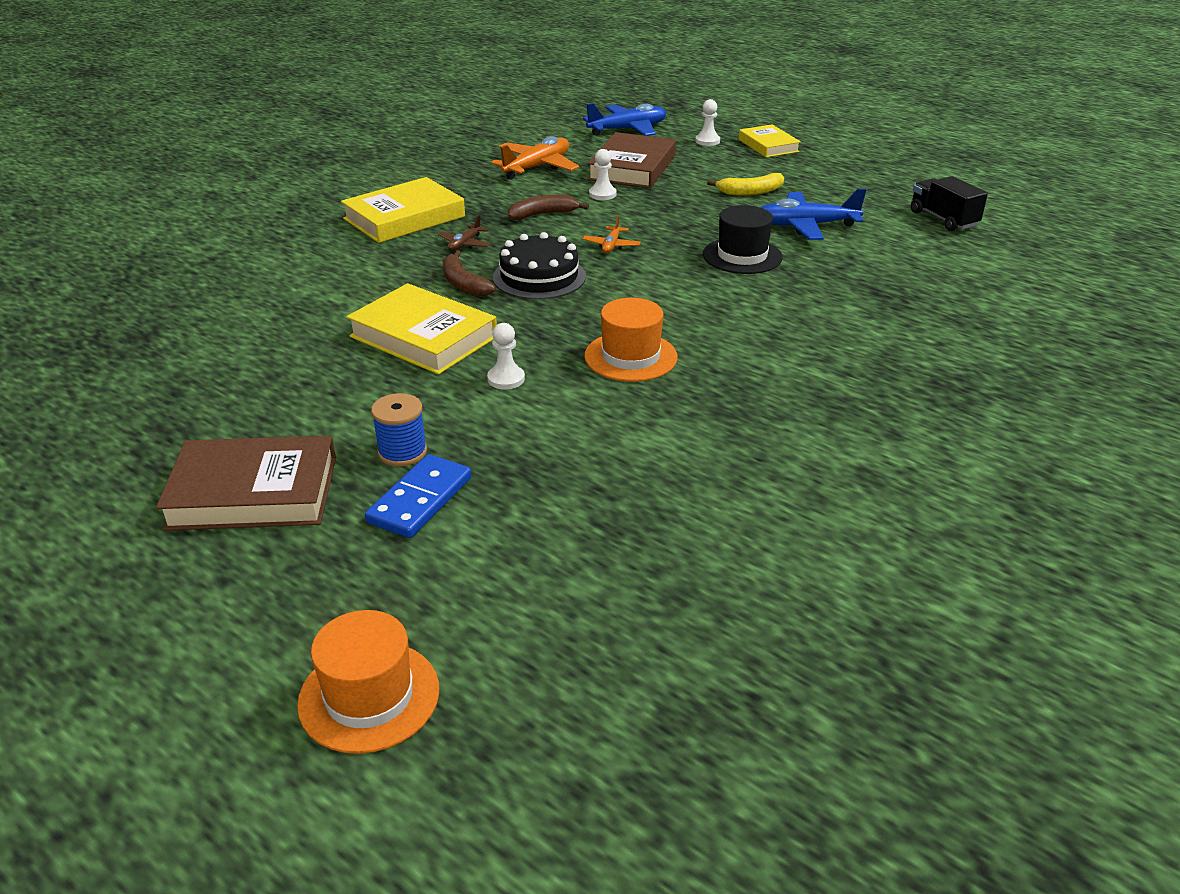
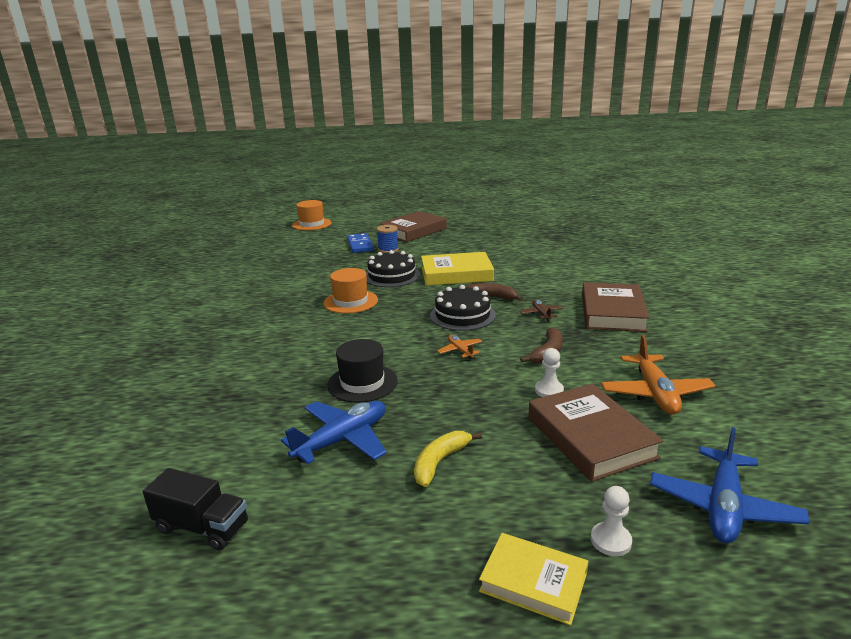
camera: 140 degrees right, 10 degrees down
yellow book [341,177,465,243] -> brown book [582,282,650,332]
white pawn [487,323,525,389] -> black cake [366,250,420,287]

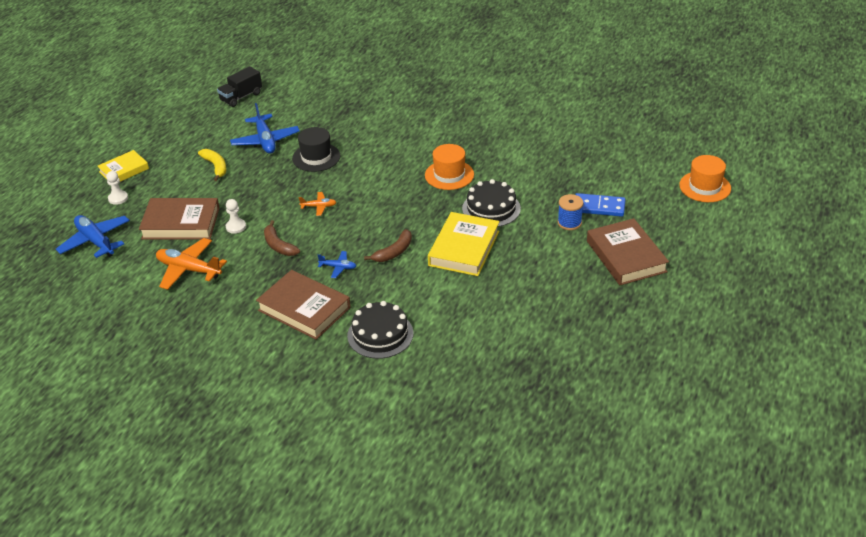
camera: 115 degrees right, 15 degrees up
black cake [430,285,496,331] -> black cake moved to [347,301,413,359]
brown plane [520,299,562,322] -> blue plane [318,251,356,278]

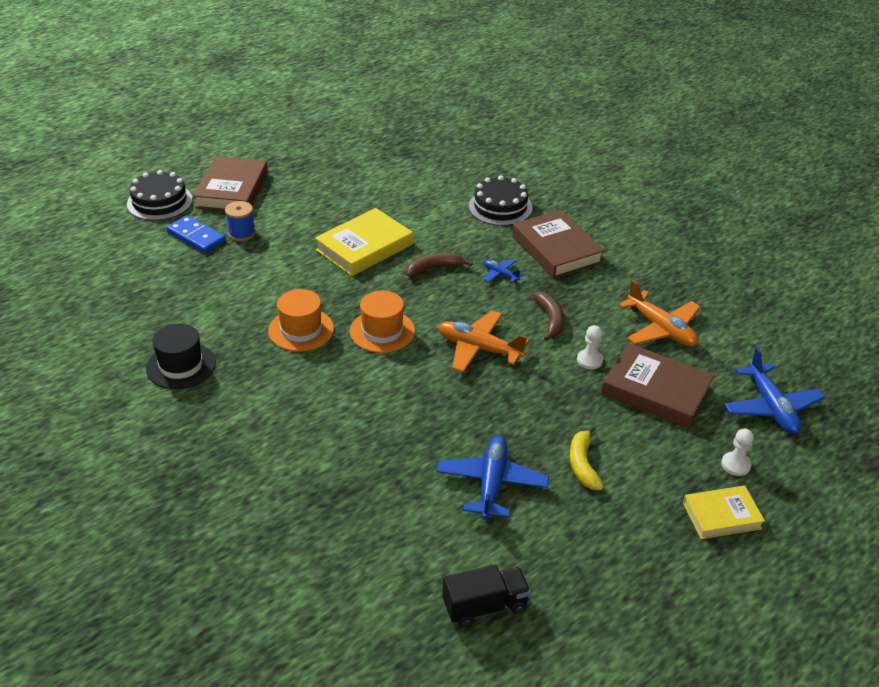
camera: 155 degrees left, 0 degrees up
black hat [292,127,341,172] -> black hat moved to [146,324,216,389]
orange plane [299,192,336,216] -> orange plane [438,311,529,373], size x1.96
black cake [462,179,521,227] -> black cake moved to [127,170,192,221]
orange hat [679,155,731,202] -> orange hat moved to [350,290,415,353]

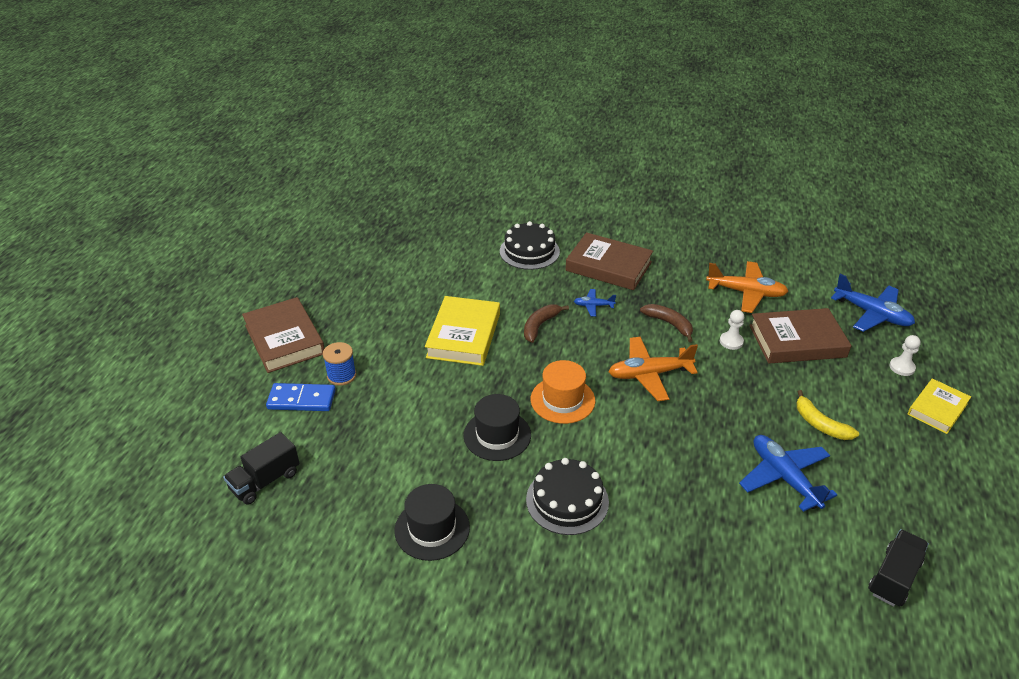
camera: 35 degrees left, 0 degrees up
black cake [127,170,192,221] -> black cake moved to [526,458,609,535]
orange hat [268,289,334,352] -> black hat [464,394,531,461]
none -> black truck [223,432,300,505]

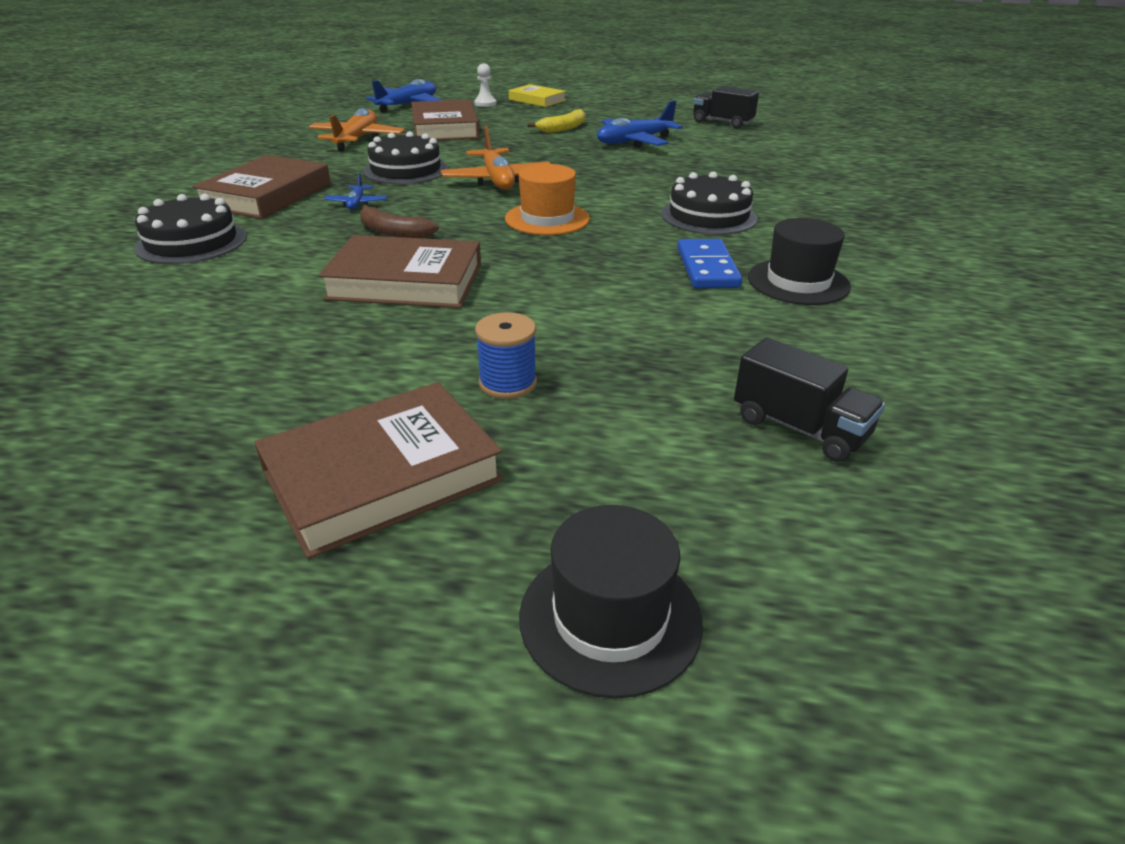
camera: 95 degrees left, 5 degrees down
blue domino [266,383,336,411] -> blue domino moved to [677,239,742,288]
yellow book [425,296,500,366] -> brown book [319,235,481,308]
black hat [464,394,531,461] -> black hat moved to [519,505,703,698]
brown banana [640,304,693,342] -> black cake [363,131,448,184]
white pawn [720,310,744,350] -> none

